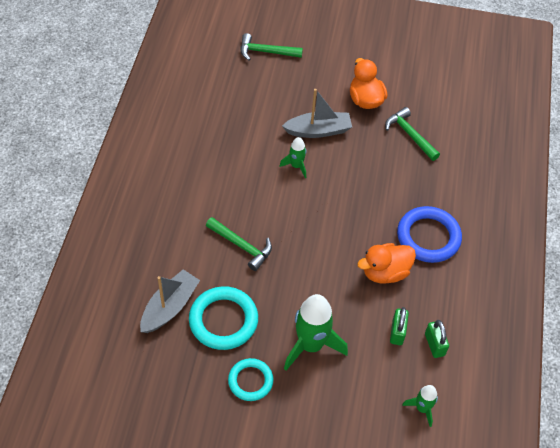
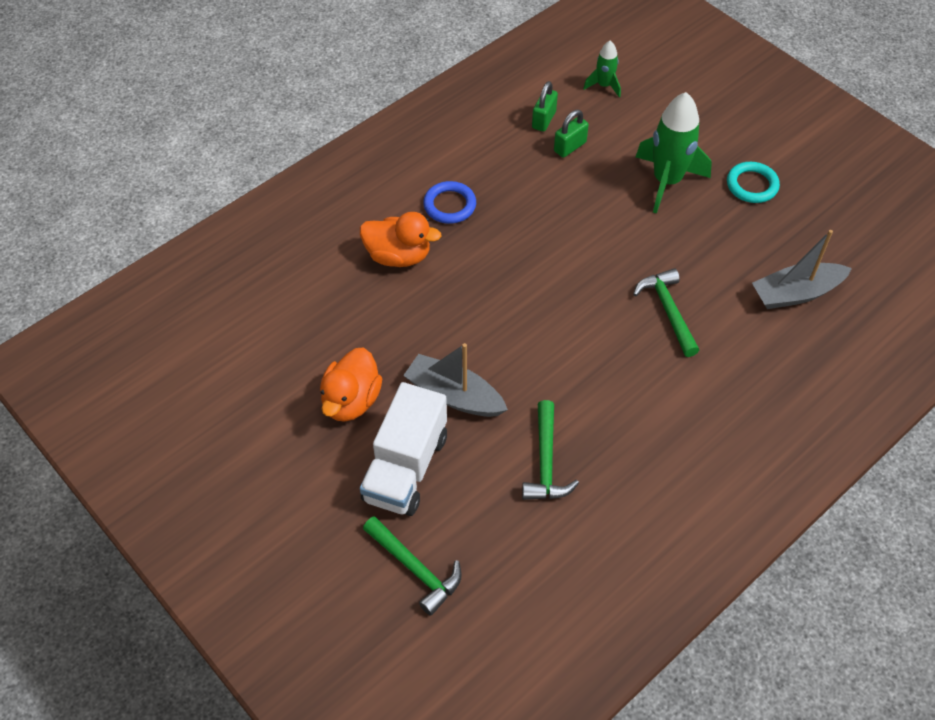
camera: 140 degrees left, 0 degrees up
turquoise ring [189,286,258,350] -> none
green rocket [279,137,306,178] -> none
orange duck [357,243,416,283] -> orange duck moved to [360,212,442,267]
green hammer [385,107,440,161] -> green hammer moved to [522,400,579,500]
blue ring [397,206,462,263] -> blue ring [423,181,476,224], size x0.63
none -> white truck [360,382,447,516]

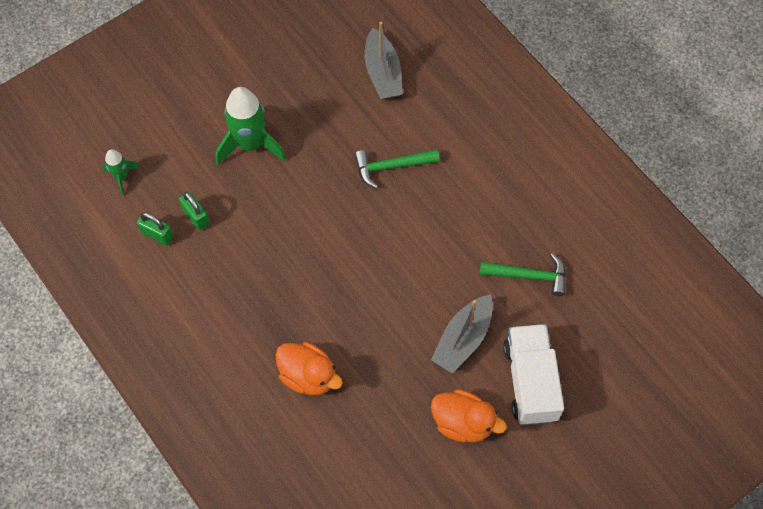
camera: 85 degrees left, 10 degrees up
orange duck [360,212,442,267] -> orange duck turned 105 degrees clockwise [275,342,343,395]
white truck [360,382,447,516] -> white truck turned 120 degrees counterclockwise [503,324,564,425]
green hammer [363,516,462,616] -> none
blue ring [423,181,476,224] -> none
turquoise ring [727,162,780,203] -> none

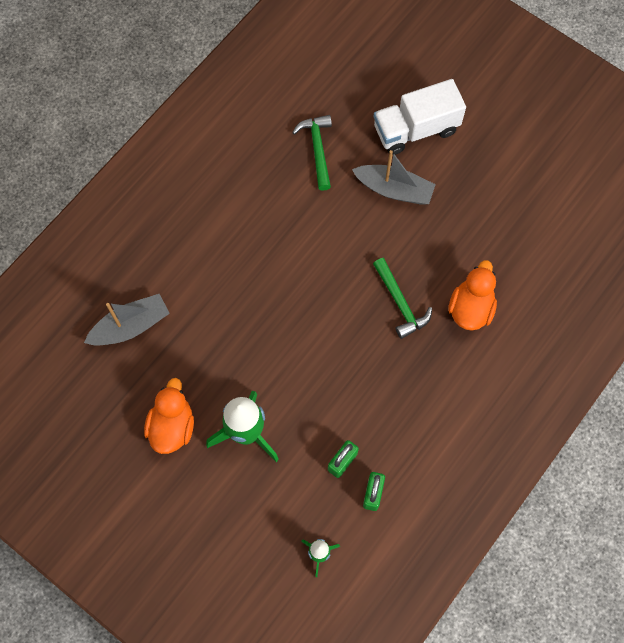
camera: 105 degrees left, 5 degrees up
green hammer [354,149,439,189] -> green hammer moved to [373,258,432,339]
orange duck [431,389,507,442] -> orange duck moved to [144,378,194,454]

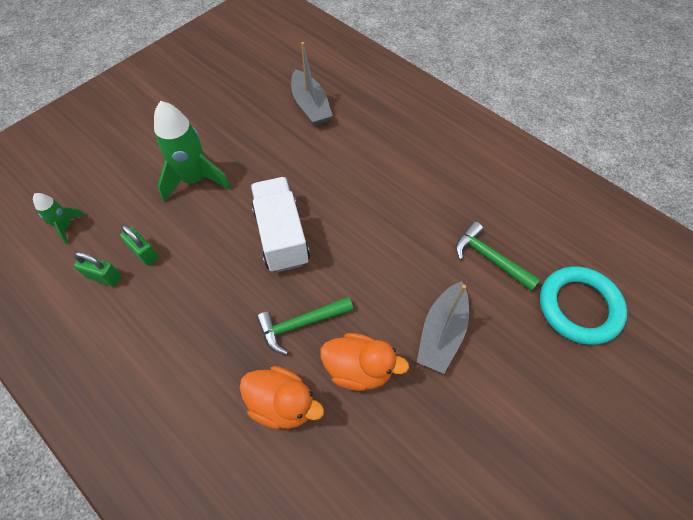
camera: 95 degrees right, 10 degrees down
orange duck [144,378,194,454] -> orange duck moved to [321,333,409,391]
green hammer [292,115,332,191] -> green hammer turned 135 degrees counterclockwise [456,222,540,291]
white truck [373,79,466,155] -> white truck moved to [251,177,310,273]
none -> turquoise ring [540,266,627,345]

